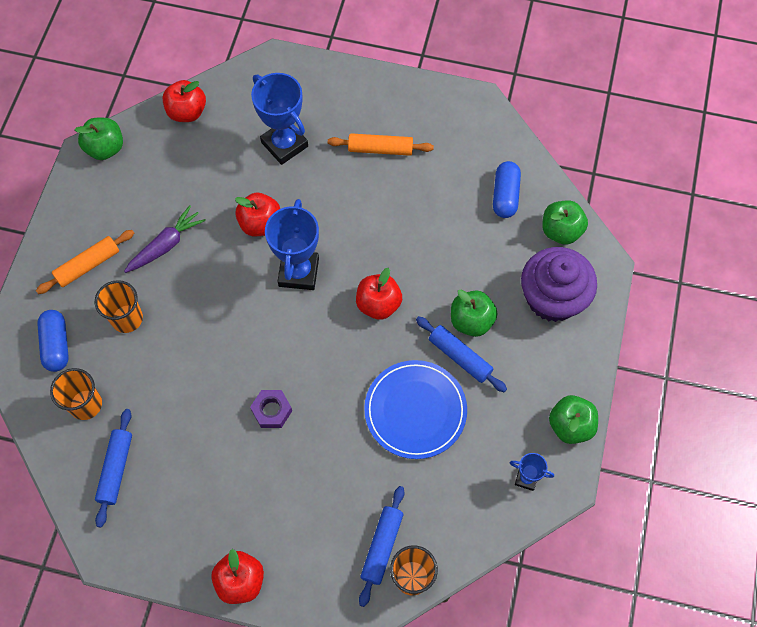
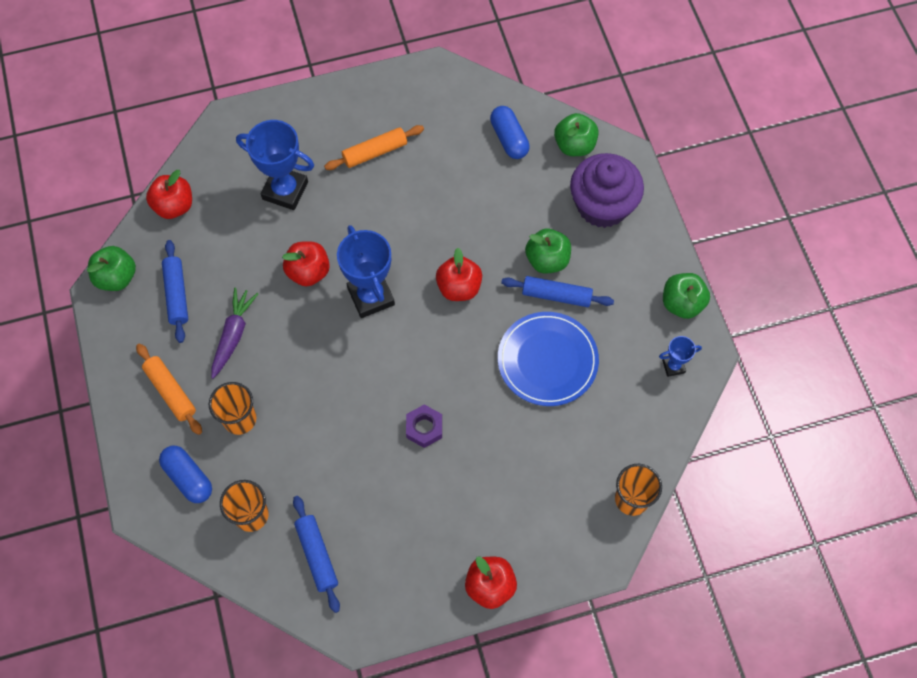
camera: 30 degrees left, 0 degrees up
orange rolling pin [36,230,134,294] -> orange rolling pin turned 60 degrees counterclockwise [136,344,202,435]
blue rolling pin [359,486,404,607] -> blue rolling pin moved to [162,240,188,343]

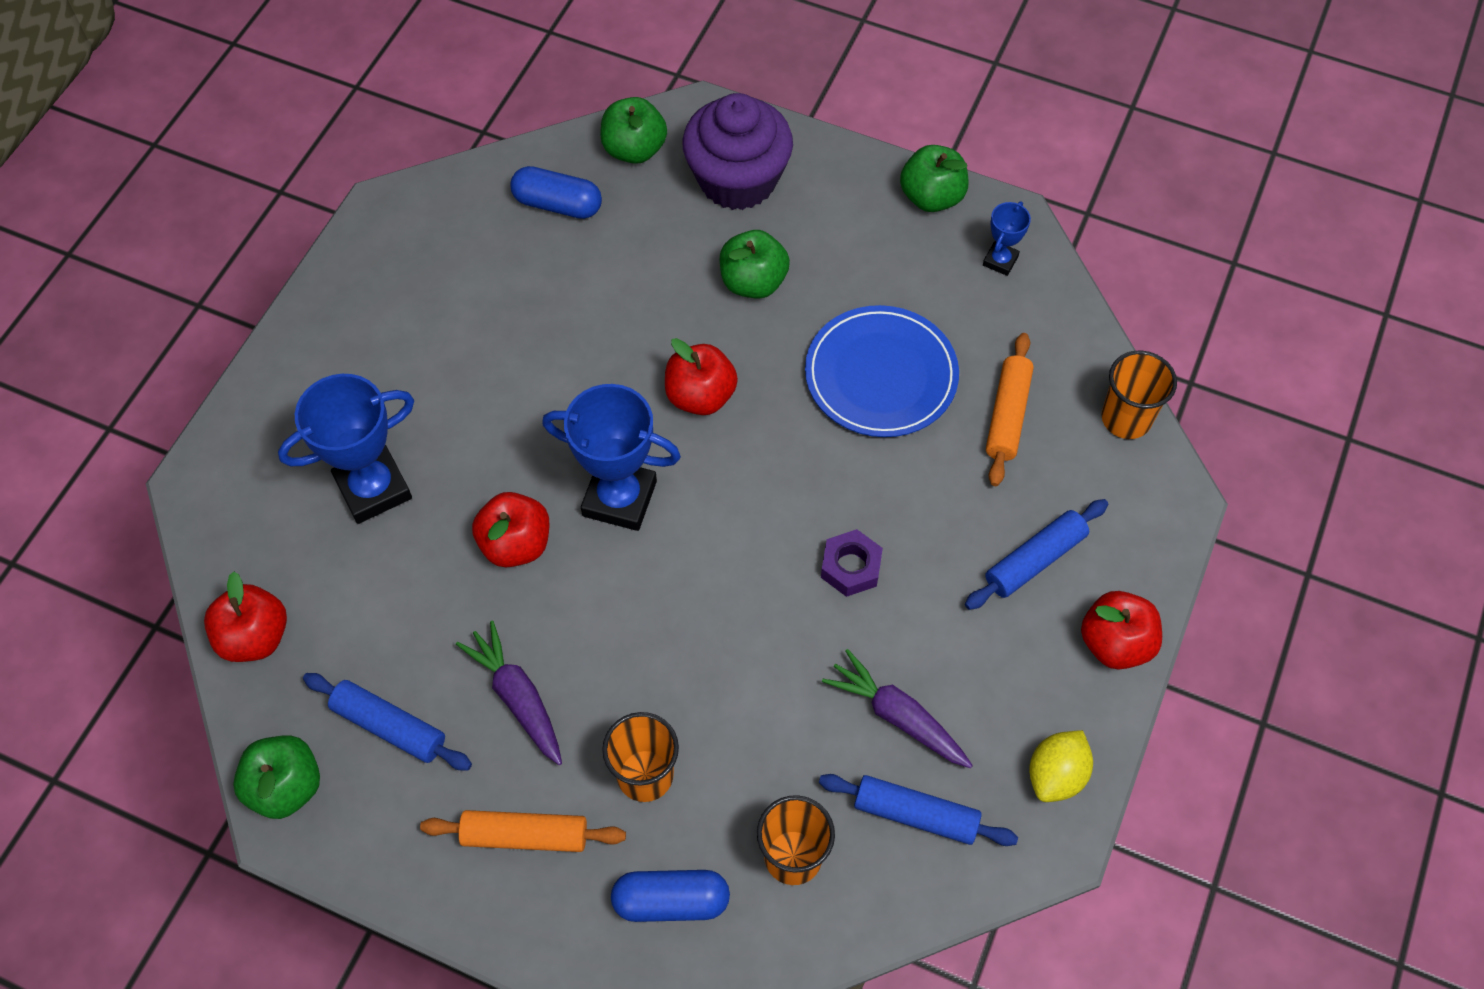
camera: 50 degrees left, 5 degrees down
orange rolling pin [324,125,424,170] -> orange rolling pin moved to [986,333,1034,486]
blue rolling pin [501,276,614,307] -> blue rolling pin moved to [965,499,1108,610]
none -> purple carrot [822,649,973,768]
none -> yellow lemon [1029,730,1093,802]

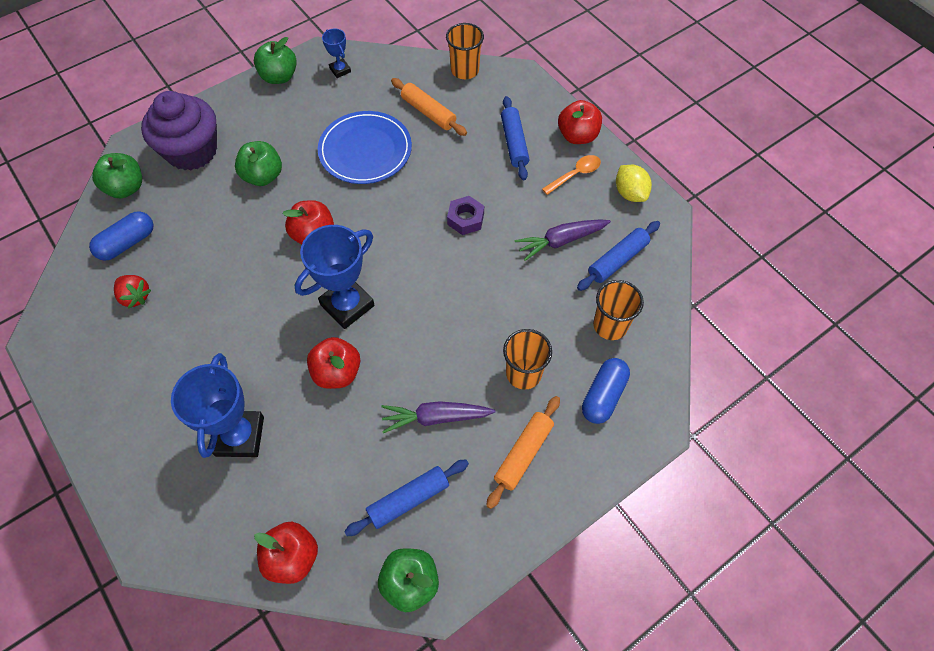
camera: 60 degrees left, 0 degrees up
none -> red strawberry [114,275,151,309]
none -> orange spoon [542,155,601,195]

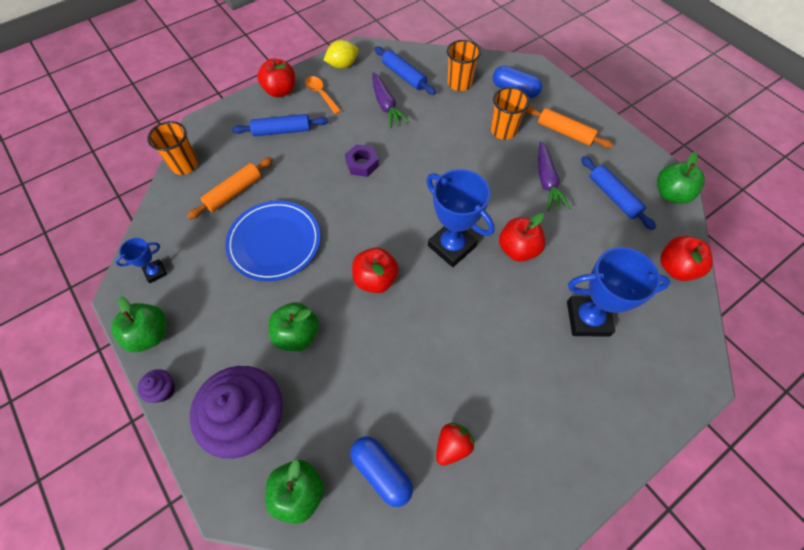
camera: 90 degrees left, 0 degrees up
none -> purple cupcake [138,369,175,403]

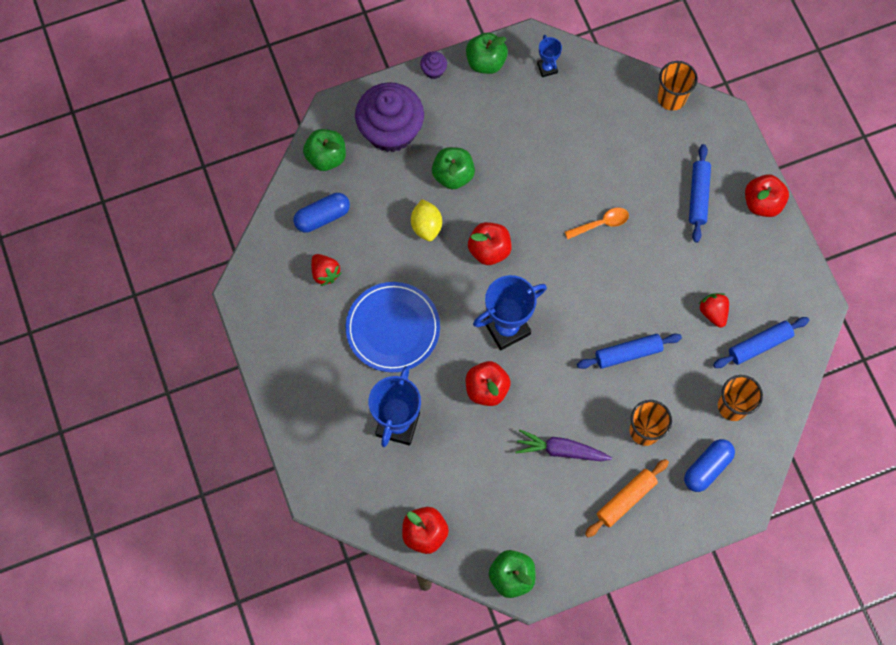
camera: 105 degrees right, 10 degrees up
orange rolling pin [187,157,273,219] -> none
blue plate [225,201,320,281] -> blue plate moved to [346,282,440,372]
orange spoon [305,76,341,114] -> orange spoon moved to [565,208,629,239]
yellow lemon [324,40,358,69] -> yellow lemon moved to [411,199,442,241]
purple nut [345,144,379,177] -> none
purple carrot [372,72,410,128] -> red strawberry [699,293,729,328]
blue rolling pin [581,156,656,230] -> blue rolling pin moved to [577,333,682,369]

